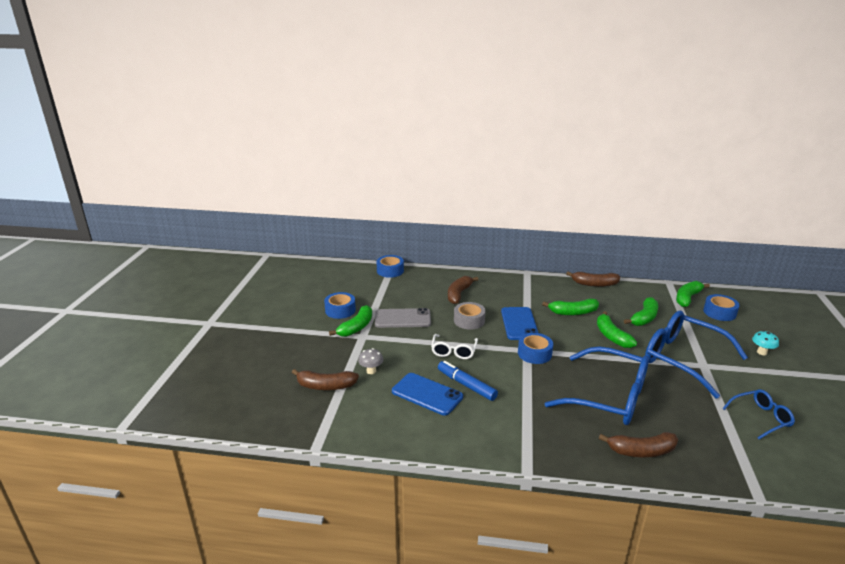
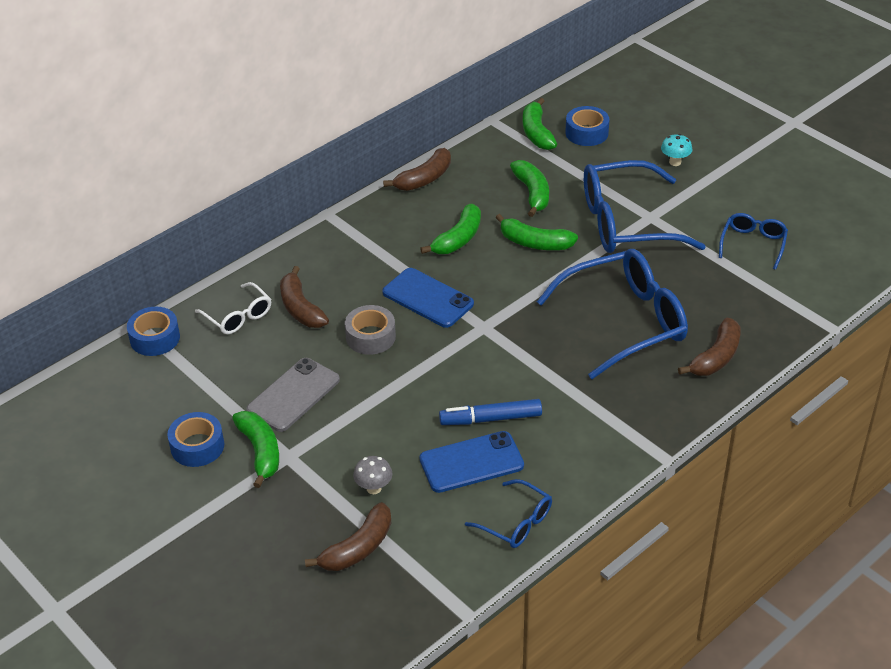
camera: 50 degrees left, 15 degrees up
white glasses [431,334,478,359] -> white glasses moved to [195,282,271,334]
blue tape [518,333,553,364] -> none
none -> blue glasses [465,479,552,548]

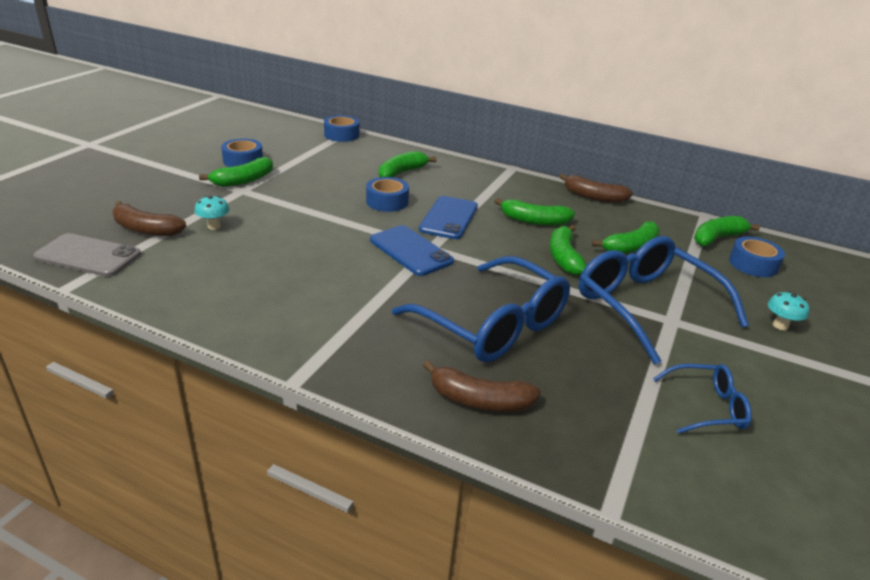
camera: 65 degrees right, 10 degrees down
white glasses [195,282,271,334] -> none
grey phone [246,358,340,432] -> grey phone moved to [33,233,141,277]
brown banana [280,266,329,328] -> green banana [379,151,437,178]
grey tape [345,305,396,355] -> blue tape [366,177,409,212]
grey mushroom [353,456,392,494] -> turquoise mushroom [195,196,229,230]
blue phone [419,431,524,493] -> blue phone moved to [370,225,454,276]
blue marker [439,399,542,425] -> none
blue glasses [465,479,552,548] -> none

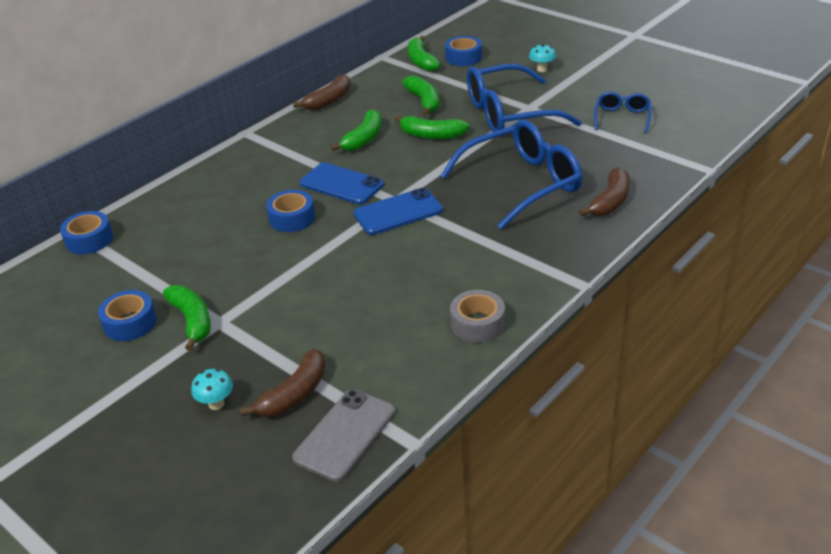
camera: 70 degrees left, 5 degrees up
turquoise mushroom [195,196,229,230] -> turquoise mushroom moved to [191,369,233,410]
green banana [379,151,437,178] -> none
none -> grey tape [450,290,505,343]

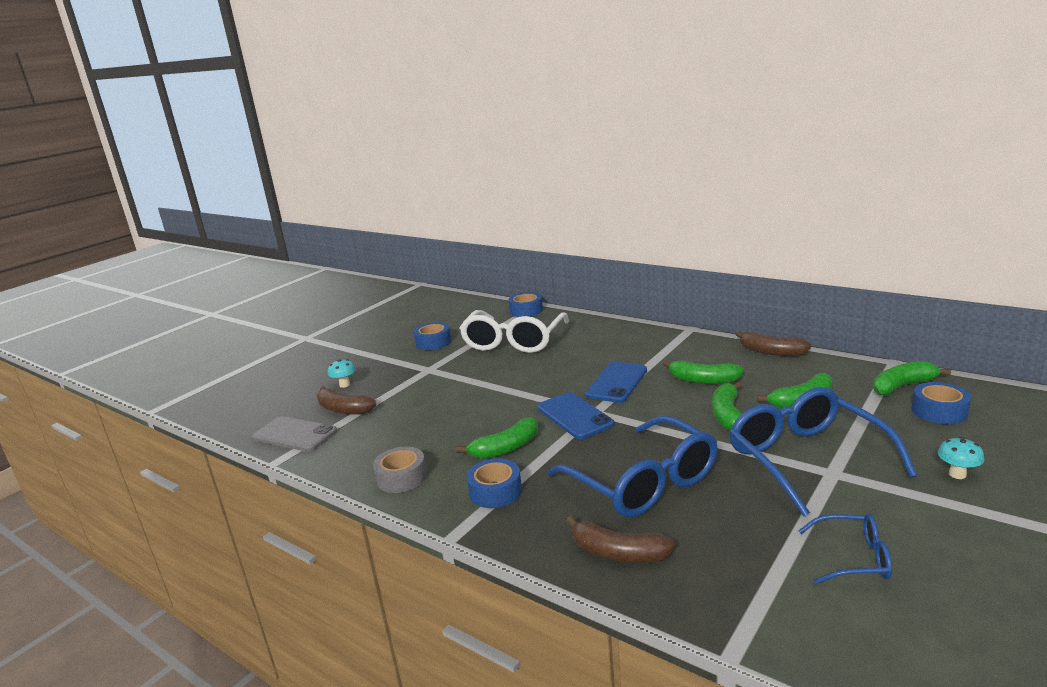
camera: 85 degrees right, 15 degrees down
green banana [163,285,211,351] -> green banana moved to [456,417,538,459]
blue tape [266,190,315,232] -> blue tape moved to [466,458,522,508]
none -> white glasses [460,310,569,353]

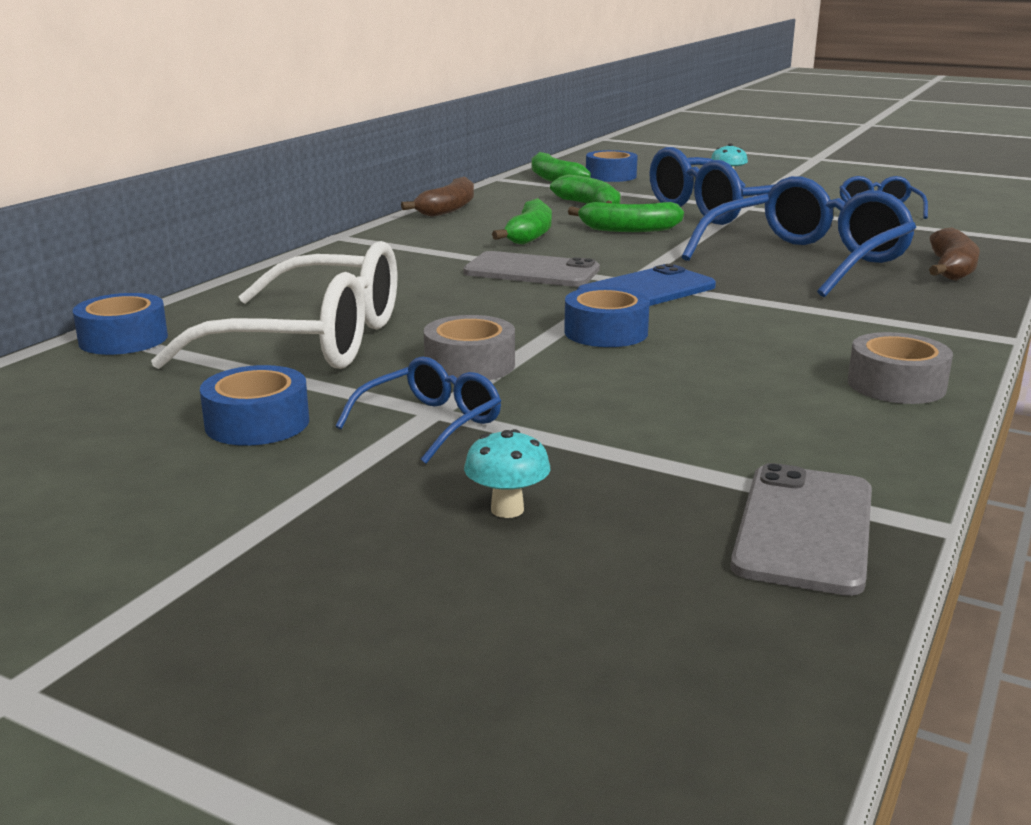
camera: 100 degrees left, 0 degrees up
brown banana [317,386,376,415] -> none
green banana [456,417,538,459] -> none
blue tape [466,458,522,508] -> blue tape moved to [564,287,650,347]
blue phone [585,362,647,403] -> grey phone [463,251,600,287]
none -> blue glasses [336,357,501,464]
none -> grey tape [424,315,515,380]

